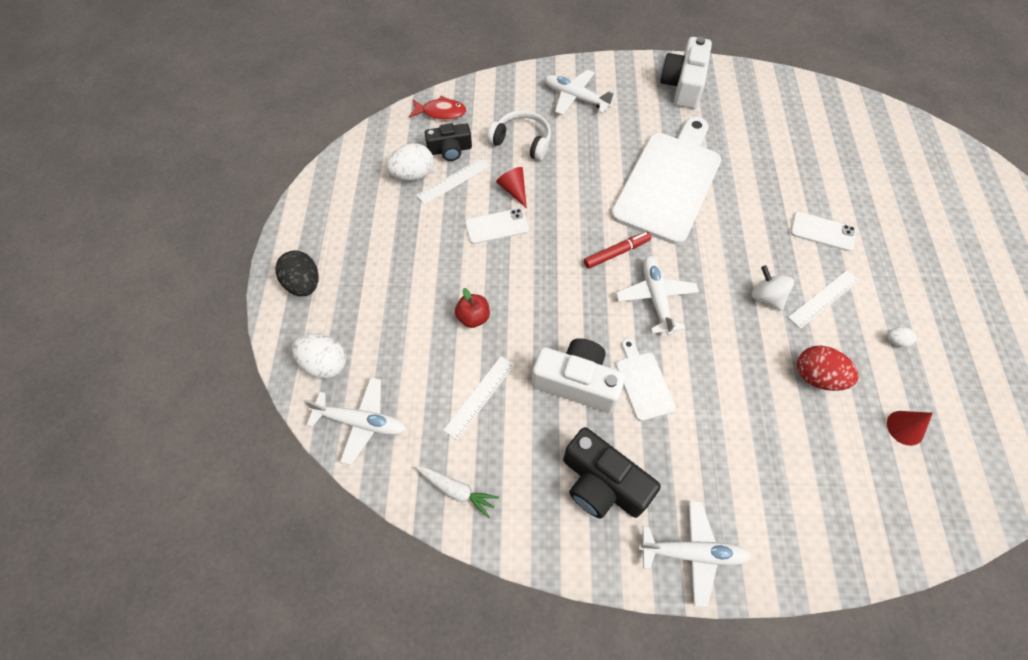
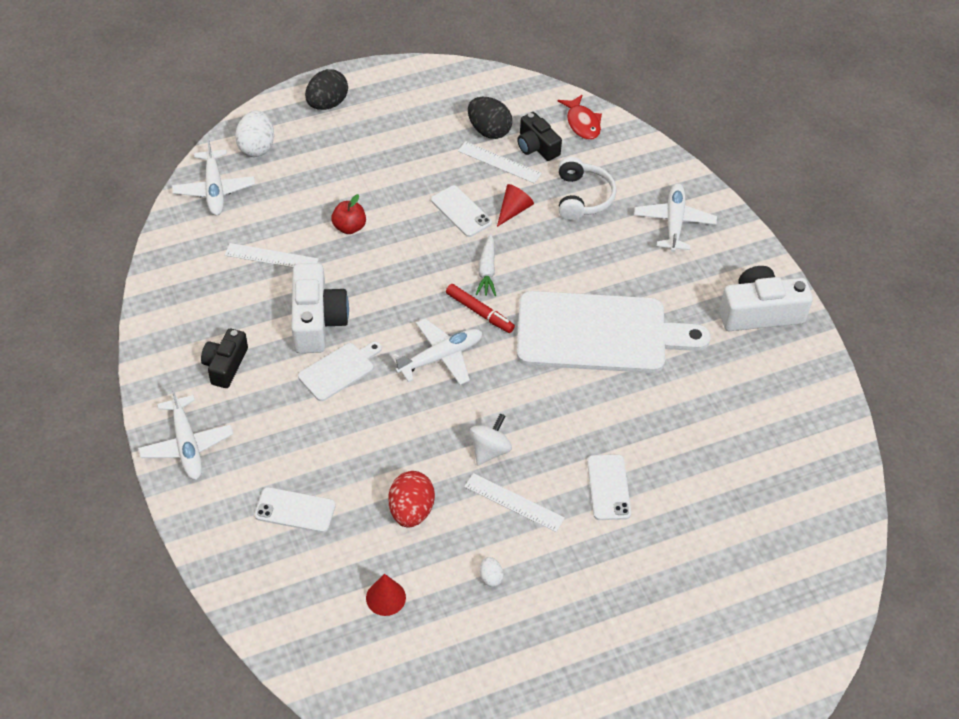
camera: 65 degrees right, 10 degrees down
white egg [386,143,434,181] -> black egg [468,97,512,139]
white carrot [415,466,499,518] -> white carrot moved to [476,234,496,296]
black camera [563,427,661,519] -> black camera [201,329,248,388], size x0.64
none -> white phone [254,487,336,533]

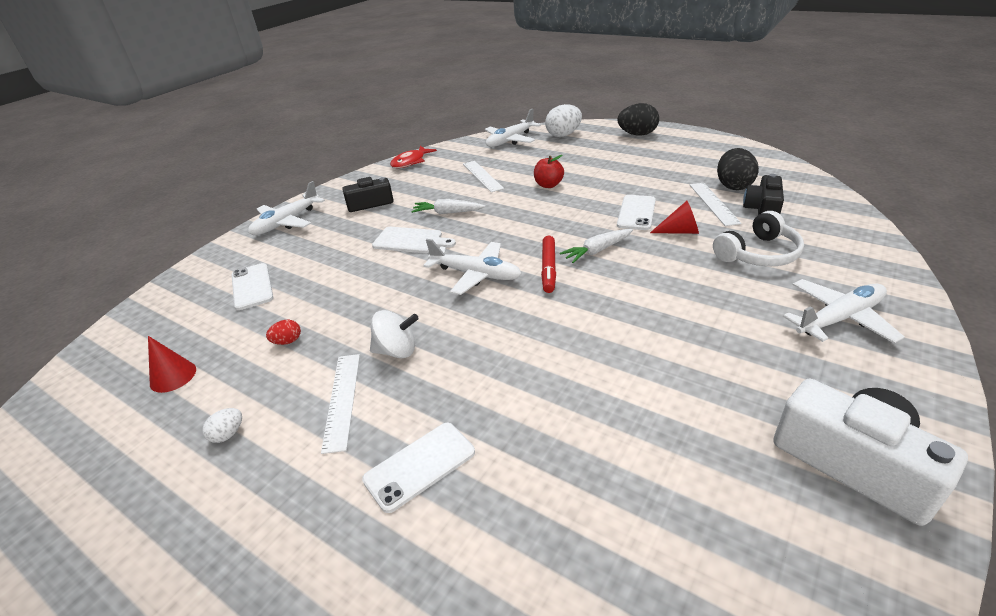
camera: 60 degrees right, 15 degrees down
white camera [291,263,349,353] -> white carrot [411,199,485,214]
red egg [388,471,435,528] -> red egg [266,320,301,345], size x0.49
white cutting board [517,291,711,373] -> none
red fish [558,95,602,140] -> red fish moved to [390,146,437,168]

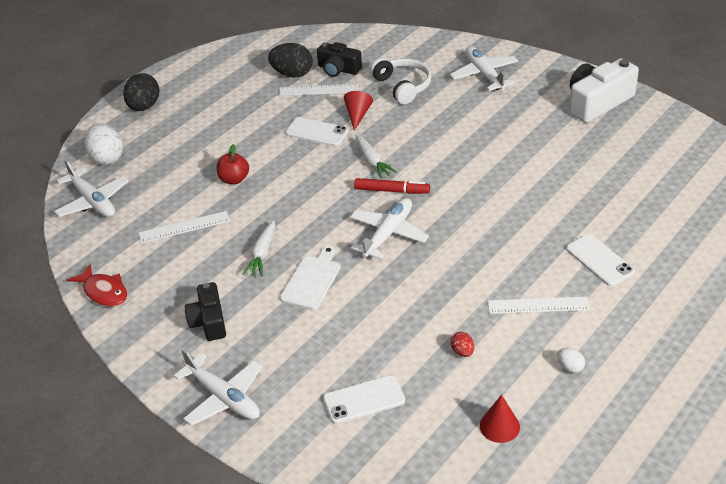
camera: 85 degrees left, 5 degrees up
white spinning top [370,310,419,358] -> none

